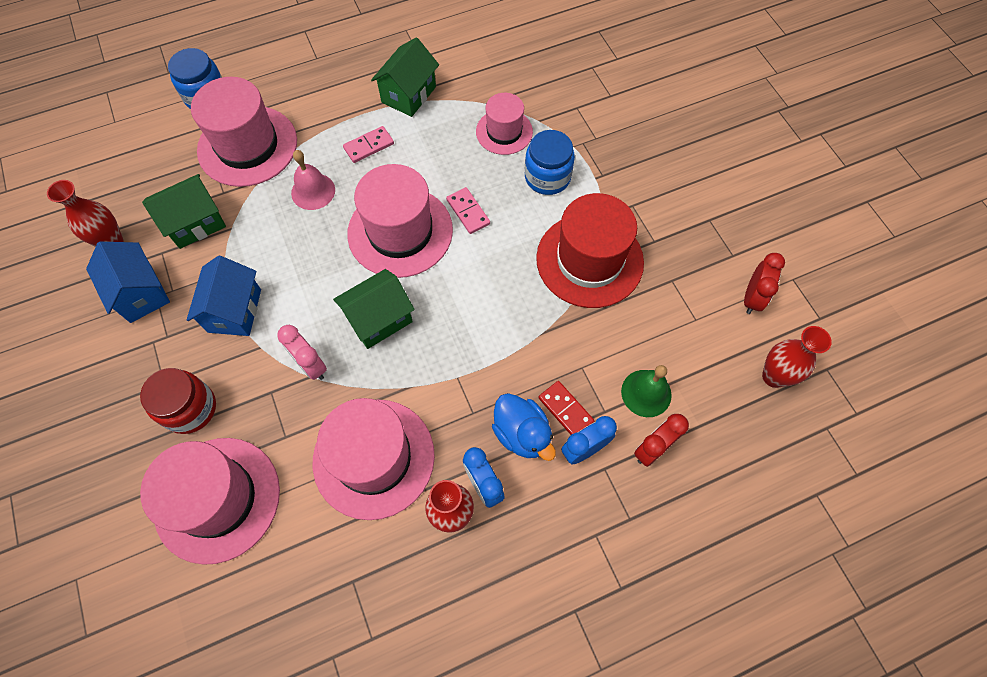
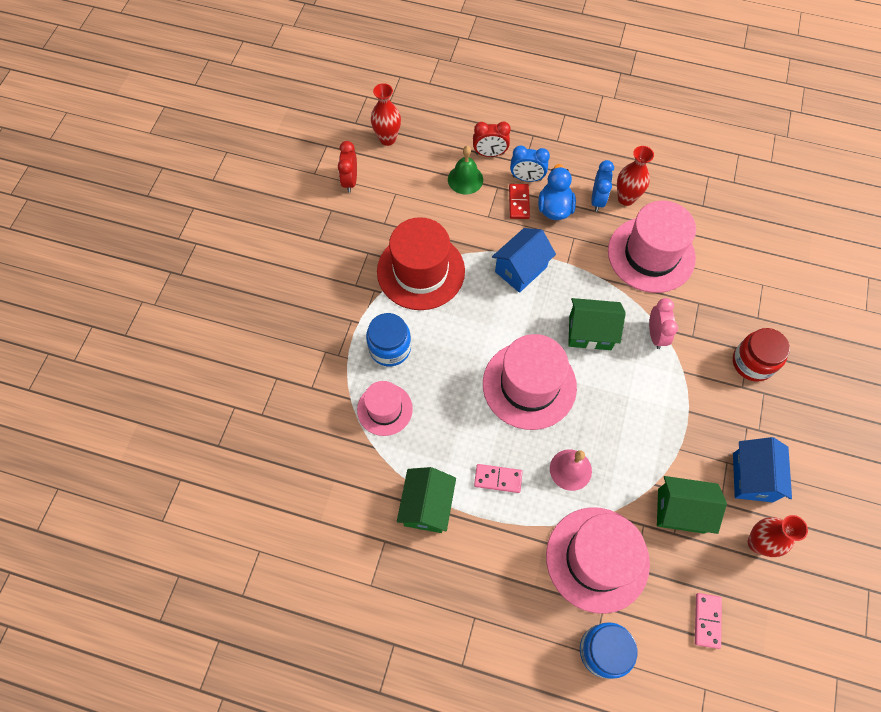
camera: 140 degrees left, 0 degrees up
pink hat [140,438,280,565] -> none
blue house [187,256,261,336] -> blue house moved to [492,228,556,293]
green house [371,37,439,117] -> green house turned 60 degrees counterclockwise [397,467,456,533]
pink domino [446,187,490,234] -> pink domino moved to [695,593,722,649]
red clock [744,253,785,314] -> red clock turned 60 degrees counterclockwise [338,141,357,193]

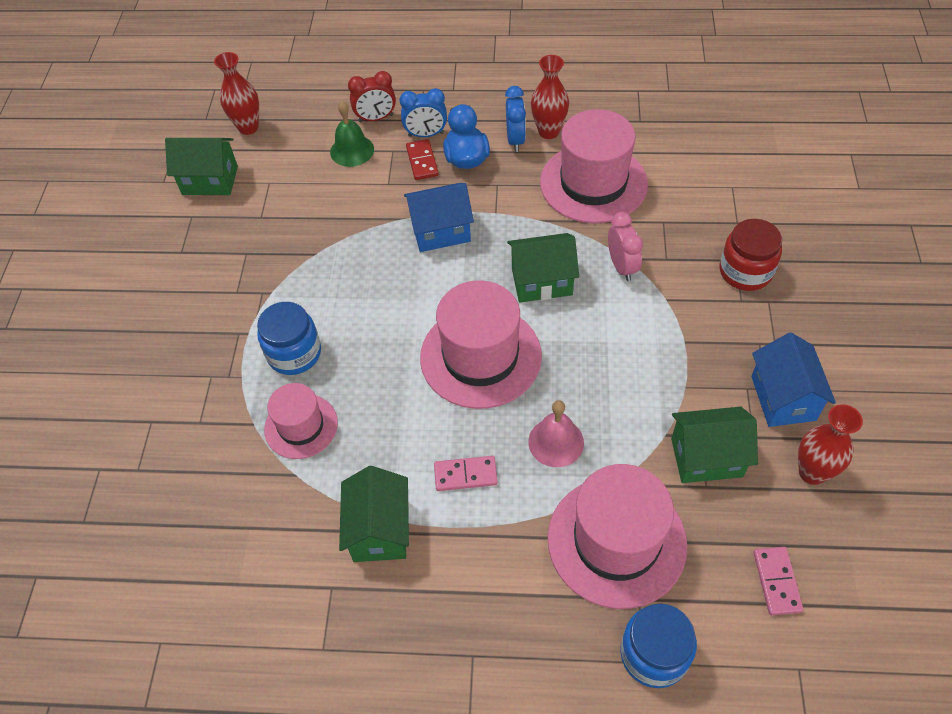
camera: 10 degrees left, 10 degrees down
red clock [338,141,357,193] -> green house [165,138,238,195]
red hat [377,217,465,310] -> none
blue house [492,228,556,293] -> blue house turned 45 degrees clockwise [404,183,474,252]

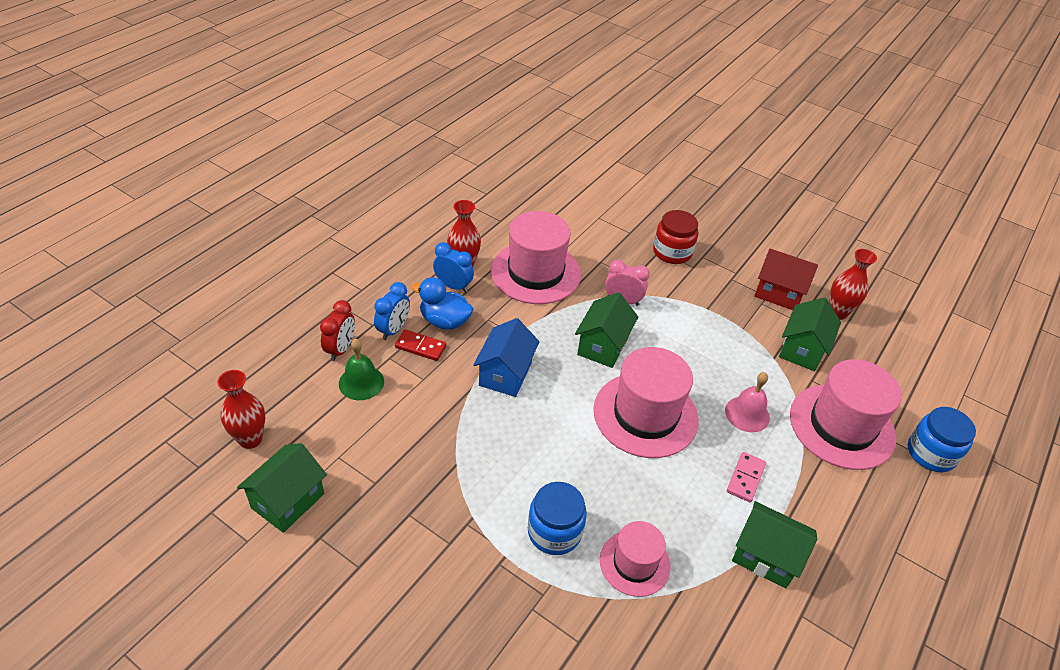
camera: 65 degrees left, 10 degrees down
blue house [751,333,836,427] -> red house [754,249,818,310]
pink domino [754,547,803,615] -> none

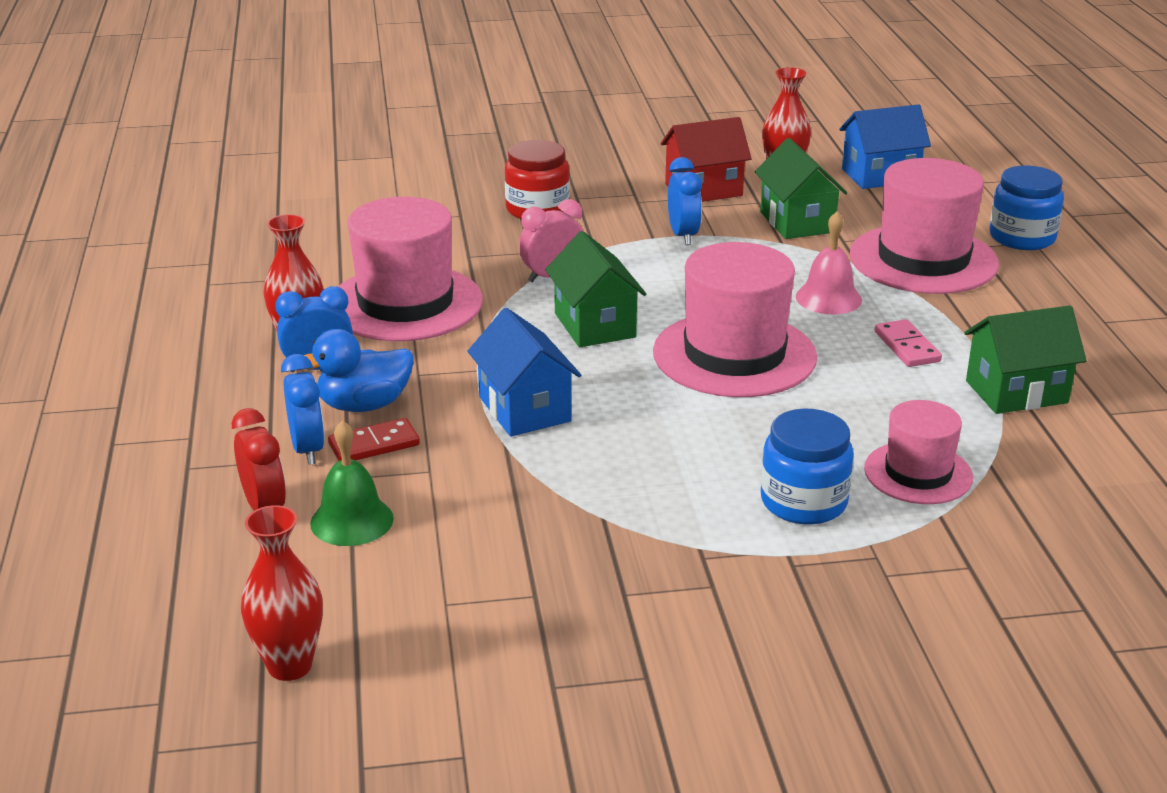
camera: 40 degrees left, 15 degrees down
green house [237,443,327,533] -> none
none -> blue clock [668,157,702,245]
none -> blue house [839,104,931,189]

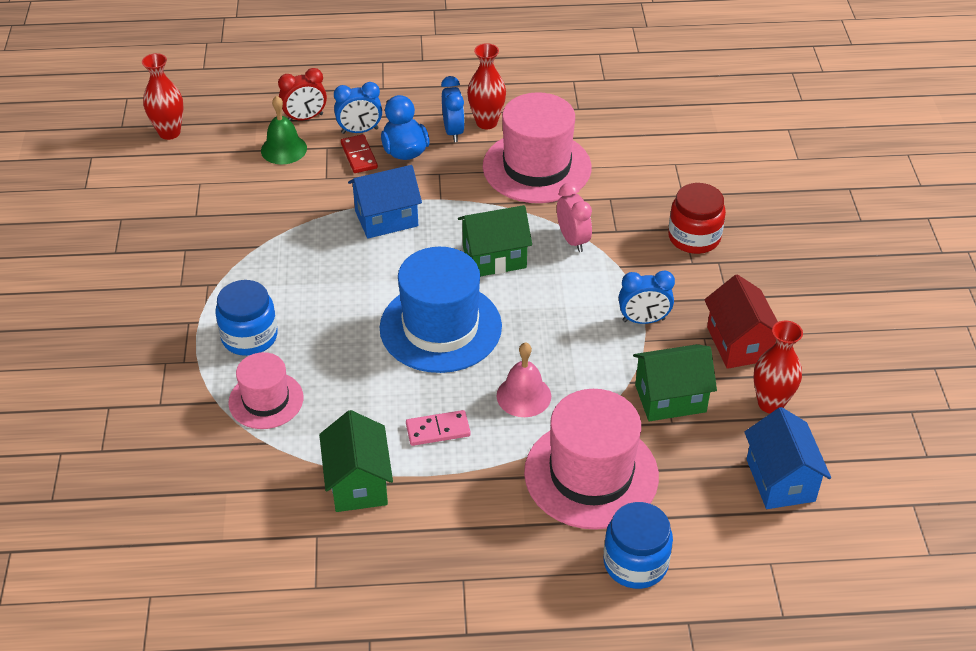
camera: 95 degrees right, 15 degrees up
pink hat [653,242,817,397] -> blue hat [380,247,502,373]

